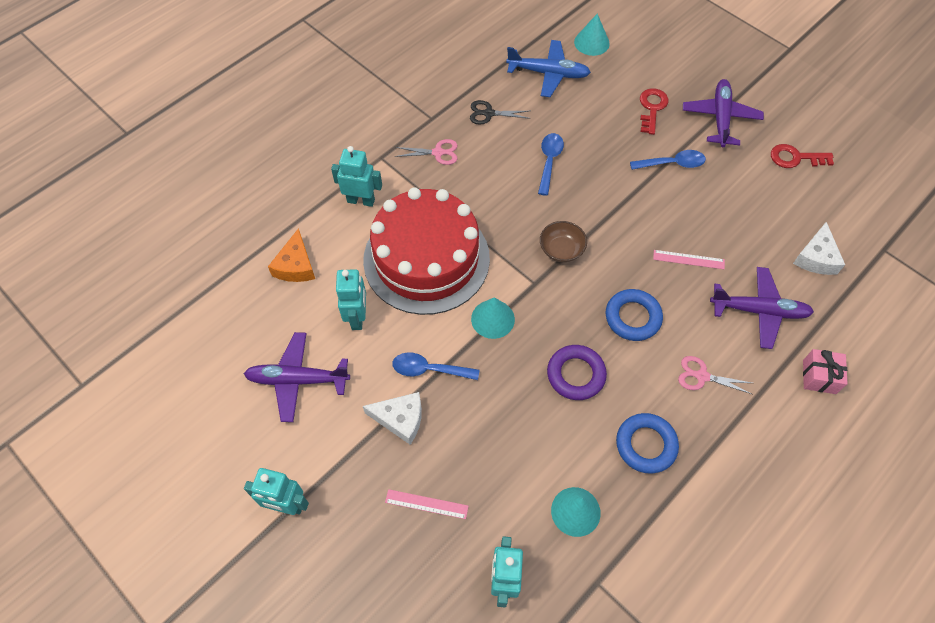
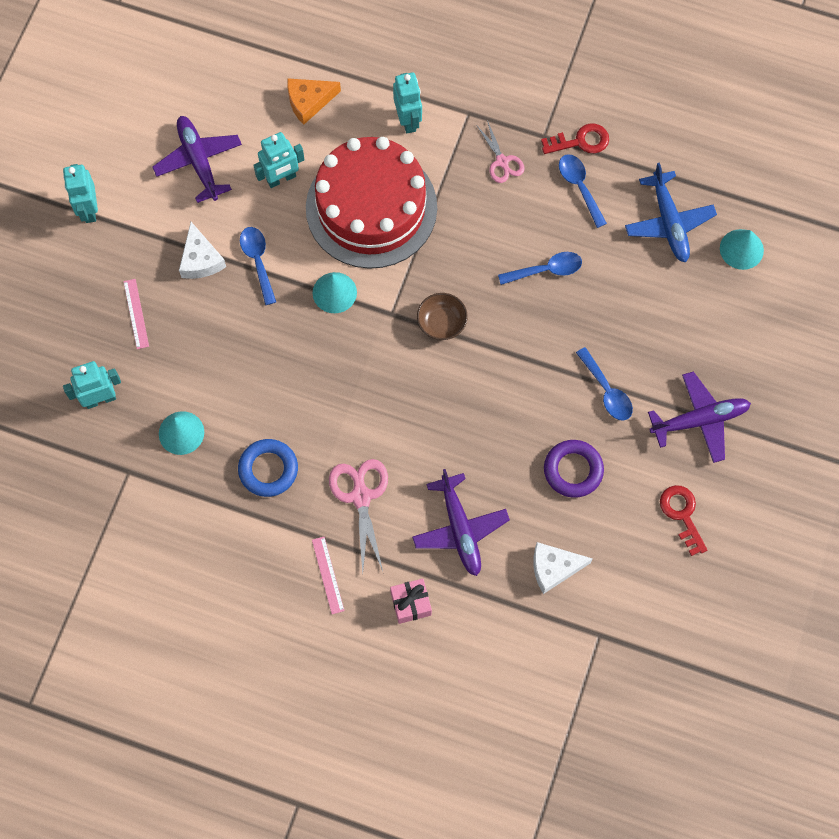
camera: 65 degrees right, 10 degrees up
black scissors [470,100,531,124] -> blue spoon [559,154,607,228]
purple ring [547,345,607,400] -> purple ring moved to [544,440,604,498]
blue ring [606,289,663,341] -> none
red key [640,88,669,135] -> red key moved to [541,123,609,154]
pink ruler [653,250,725,269] -> pink ruler moved to [312,537,344,614]
pink scissors [678,356,752,394] -> pink scissors [329,459,388,573], size x1.57

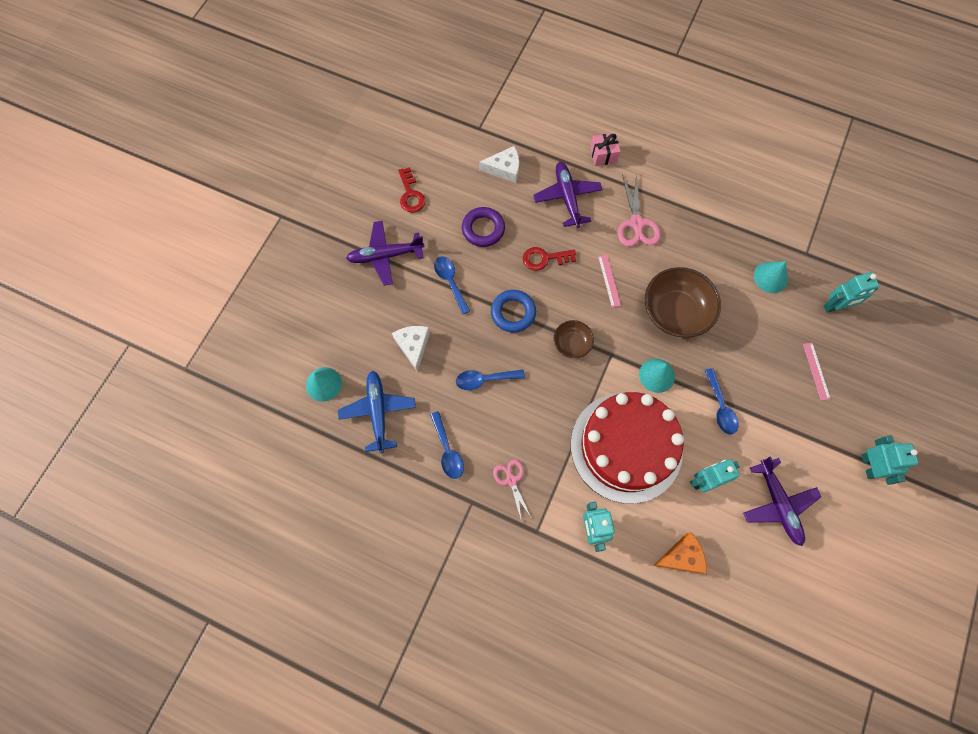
camera: 175 degrees left, 0 degrees up
white cheese [179,222,226,279] -> white cheese moved to [392,326,430,372]
blue ring [238,439,298,497] -> blue ring moved to [491,290,536,333]
pink ruler [312,537,344,614] -> pink ruler moved to [598,255,621,307]
red key [541,123,609,154] -> red key moved to [523,247,576,271]
none -> brown bowl [645,267,721,338]

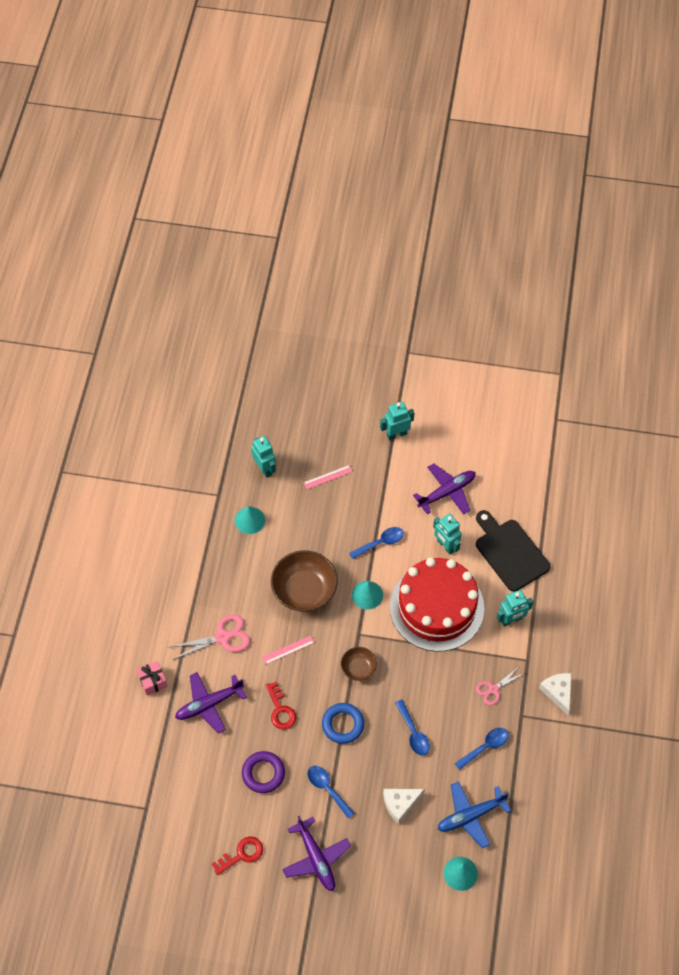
camera: 105 degrees left, 10 degrees down
blue spoon [434,256,470,315] -> blue spoon turned 90 degrees clockwise [307,766,354,818]
white cheese [479,146,519,183] -> white cheese moved to [539,673,572,715]
orange cheese [653,532,707,574] -> black cutting board [476,510,550,592]

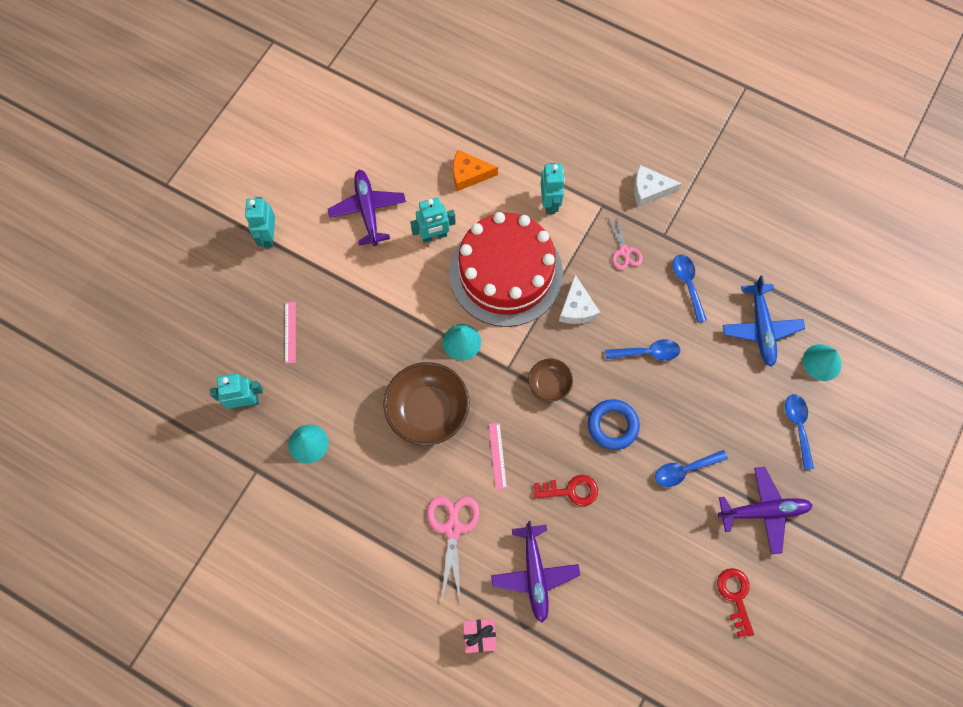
camera: 70 degrees left, 10 degrees up
purple ring [242,751,285,793] -> none
blue spoon [349,527,404,559] -> blue spoon moved to [785,394,814,470]
white cheese [383,789,425,824] -> white cheese moved to [559,275,600,324]
black cutting board [476,510,550,592] -> orange cheese [453,150,498,191]

